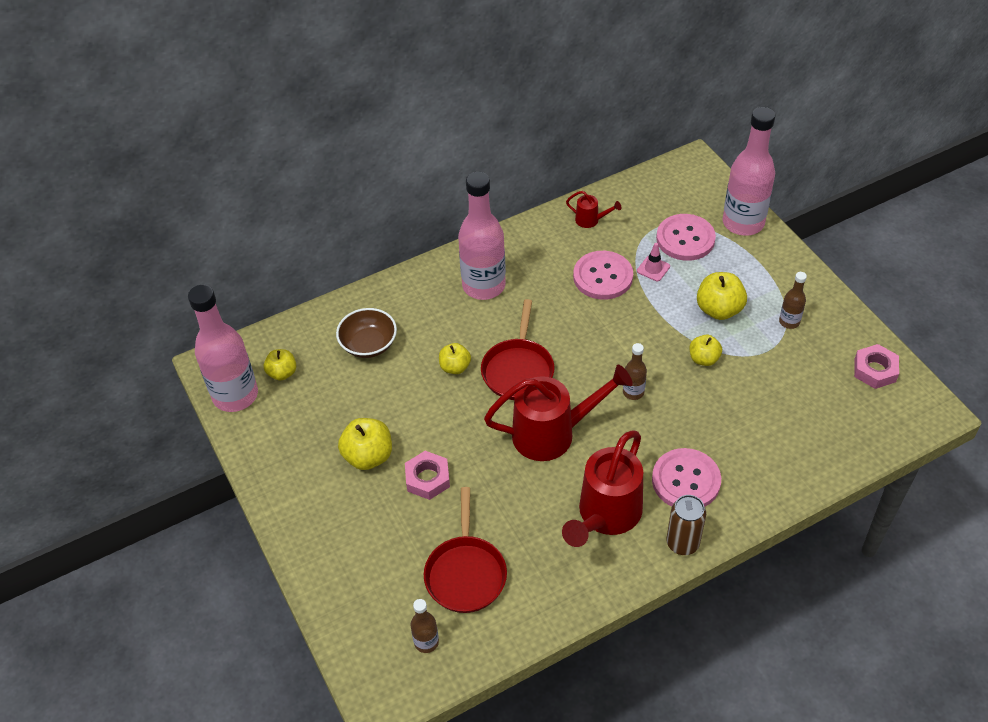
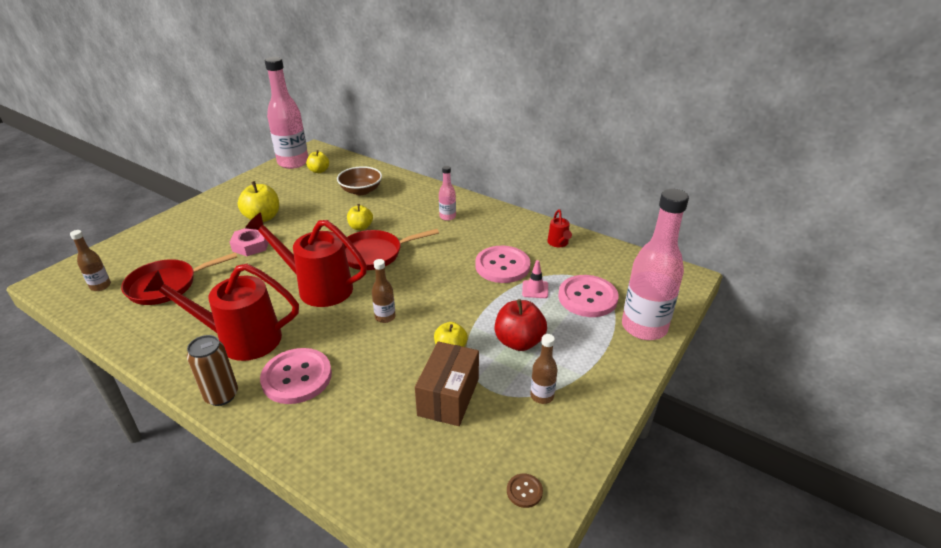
camera: 60 degrees right, 15 degrees down
pink bottle [458,172,506,300] -> pink bottle [439,166,456,221], size x0.46
red watering can [484,365,633,461] -> red watering can turned 150 degrees clockwise [245,212,367,307]
yellow apple [697,272,747,320] -> red apple [495,299,547,351]
pink nut [854,344,899,389] -> brown button [507,474,543,508]
none -> brown box [415,342,479,426]

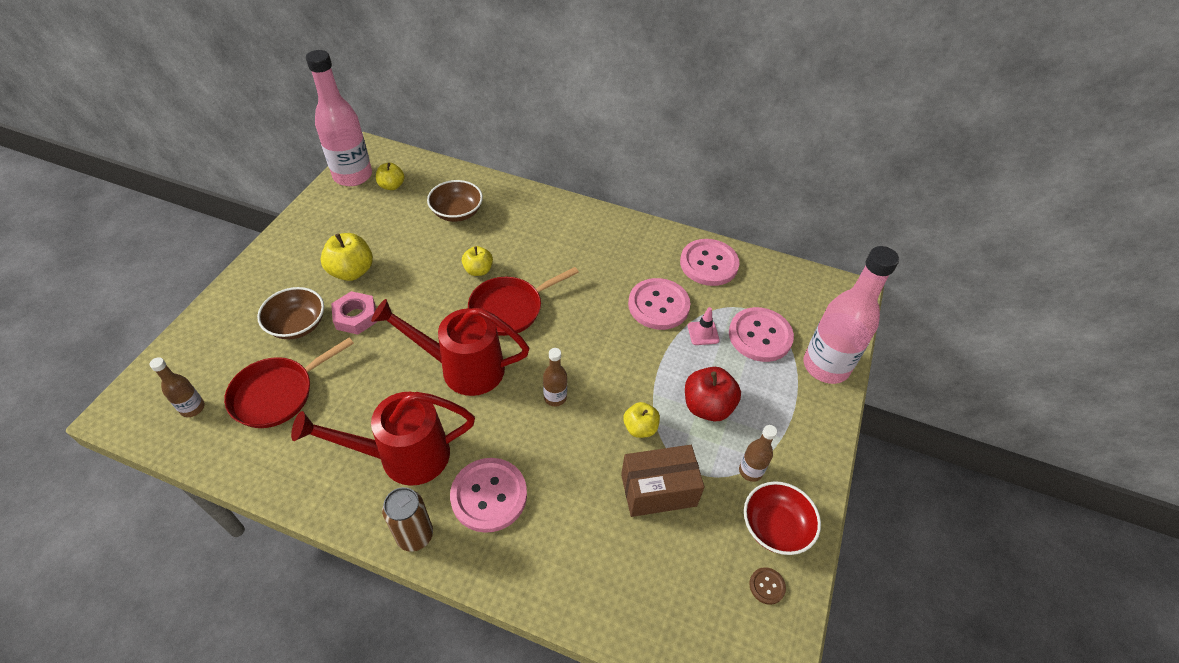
camera: 15 degrees left, 15 degrees up
brown box [415,342,479,426] -> brown box turned 75 degrees clockwise [621,445,705,517]
pink bottle [439,166,456,221] -> none
red watering can [547,209,572,247] -> pink button [680,239,739,286]
none -> brown bowl [257,287,324,339]
none -> red bowl [744,481,821,555]

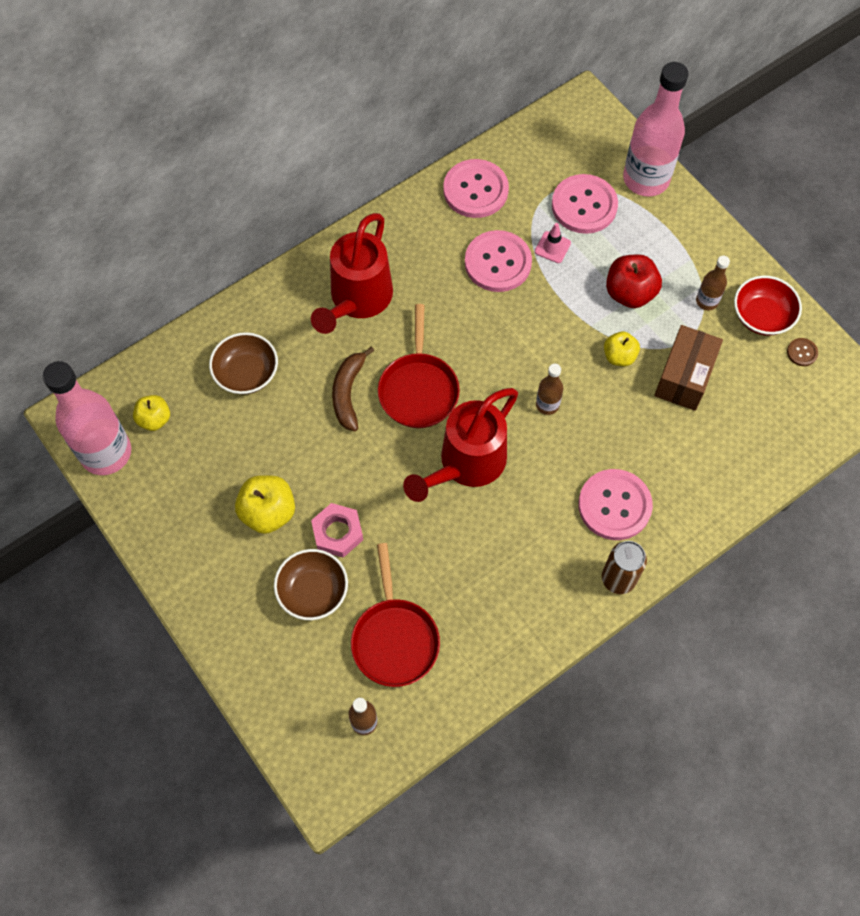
camera: 55 degrees left, 15 degrees up
red watering can [291,392,475,486] -> red watering can moved to [311,213,393,334]
yellow apple [462,246,493,276] -> brown banana [332,346,375,431]

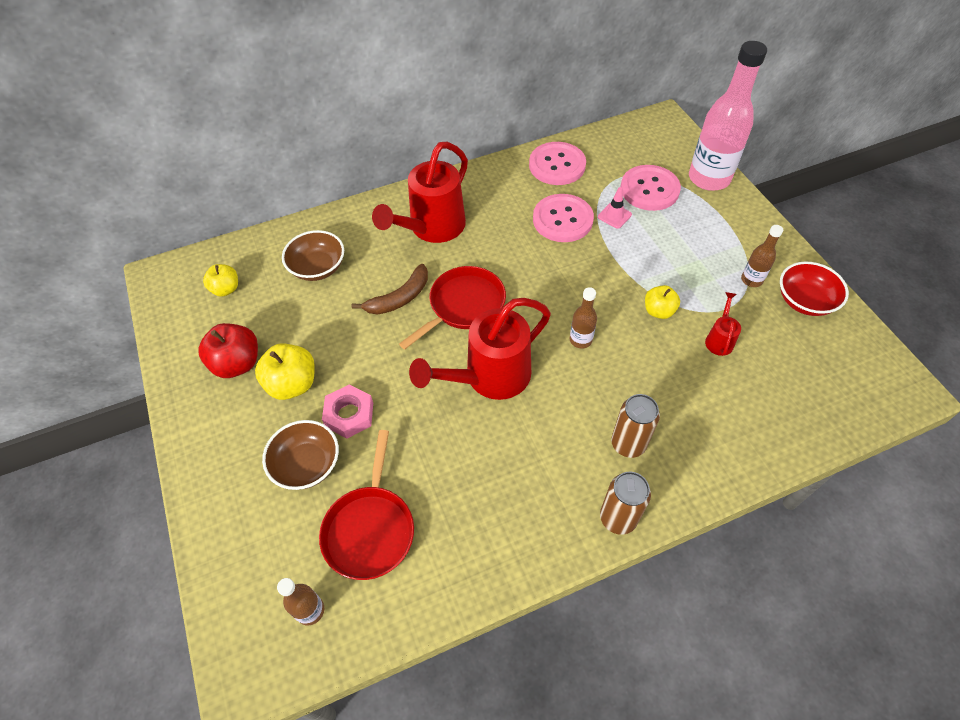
camera: 15 degrees right, 10 degrees down
pink bottle [43,361,131,475] -> none
brown banana [332,346,375,431] -> brown banana turned 150 degrees counterclockwise [351,264,428,315]
red pan [378,304,460,428] -> red pan turned 150 degrees counterclockwise [399,266,506,349]
pink button [578,469,653,540] -> brown can [611,394,660,458]
red apple [606,255,662,308] -> red apple moved to [198,323,258,378]
brown box [654,325,723,411] -> red watering can [705,292,741,356]
brown button [787,338,818,366] -> none

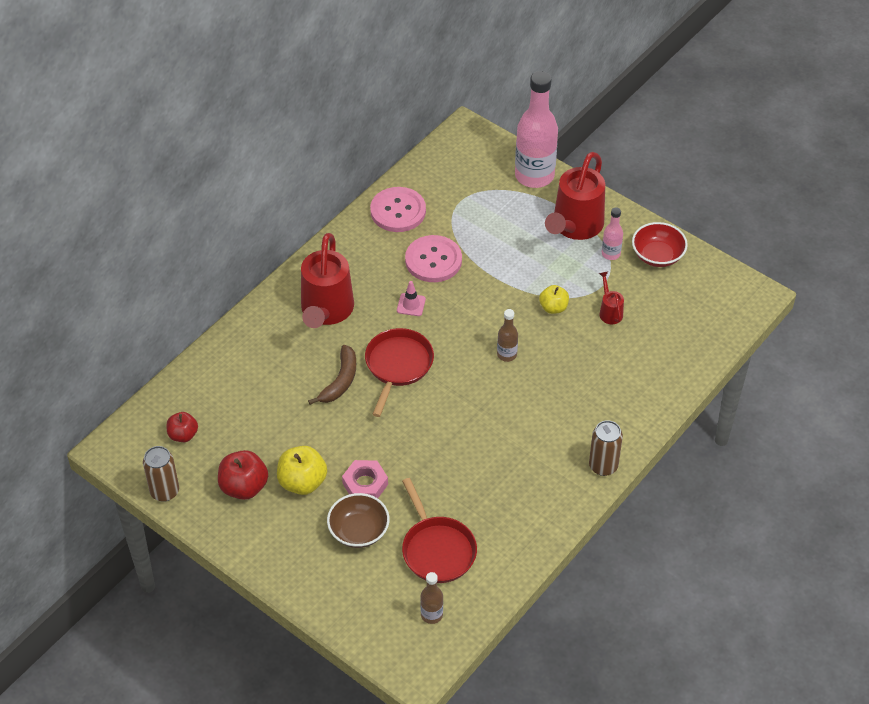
camera: 30 degrees left, 5 degrees down
yellow apple [203,264,238,297] -> red apple [167,412,198,442]
brown bowl [282,230,344,281] -> none
red watering can [409,298,551,400] -> red watering can moved to [545,152,605,240]
pink traffic cone [598,187,632,229] -> pink traffic cone moved to [397,281,426,316]
brown can [611,394,660,458] -> brown can moved to [143,446,179,502]
pink button [621,165,681,211] -> none
brown bottle [741,225,783,287] -> pink bottle [602,207,623,260]

